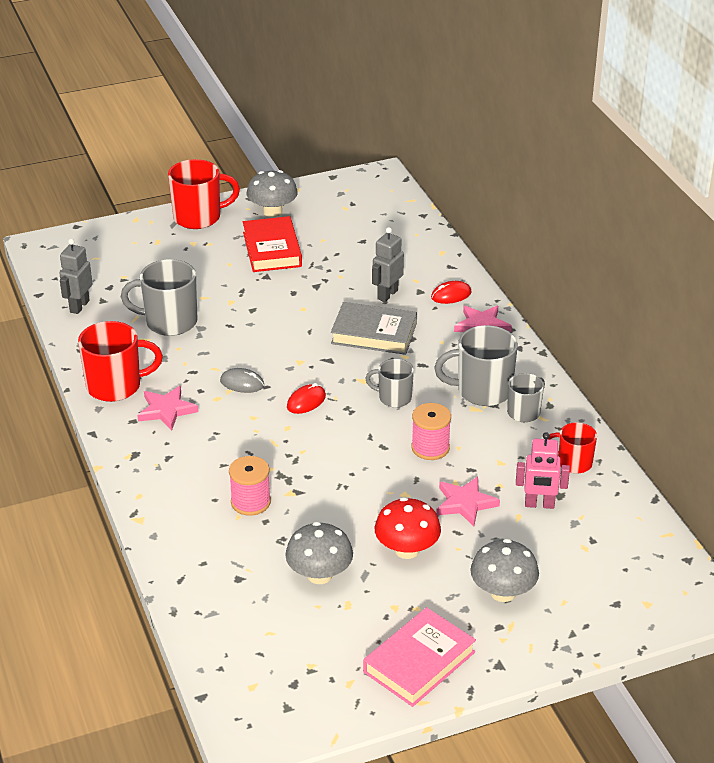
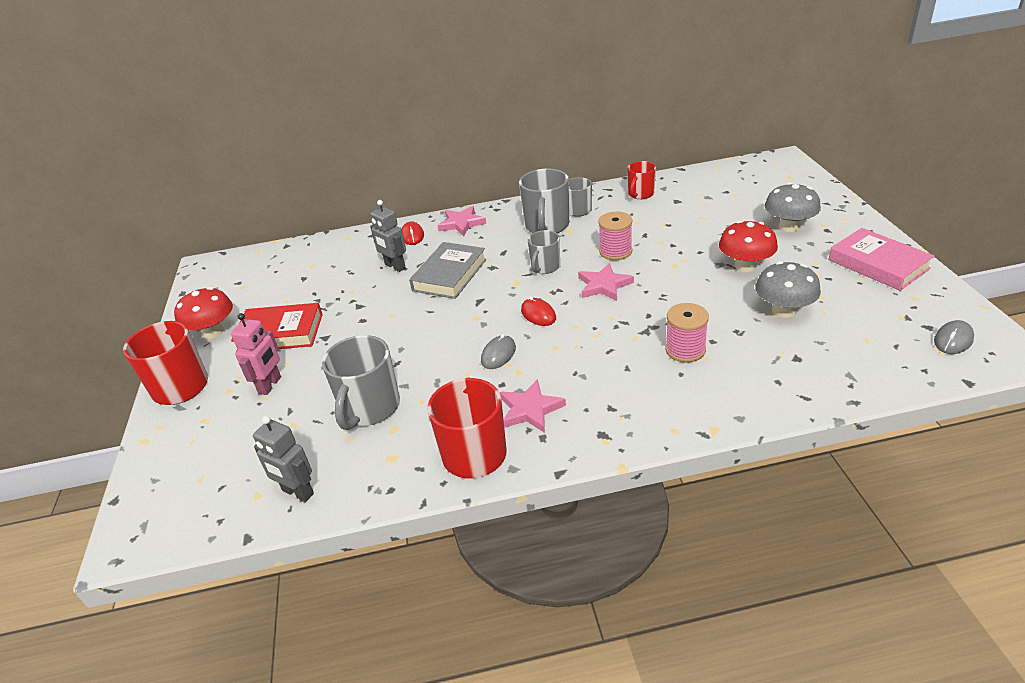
camera: 75 degrees left, 0 degrees up
grey mushroom [247,170,298,217] -> red mushroom [174,287,233,339]
pink star [436,477,500,526] -> pink star moved to [578,263,634,301]
pink robot [516,432,570,509] -> pink robot moved to [231,313,281,395]
none -> grey mouse [934,320,974,354]

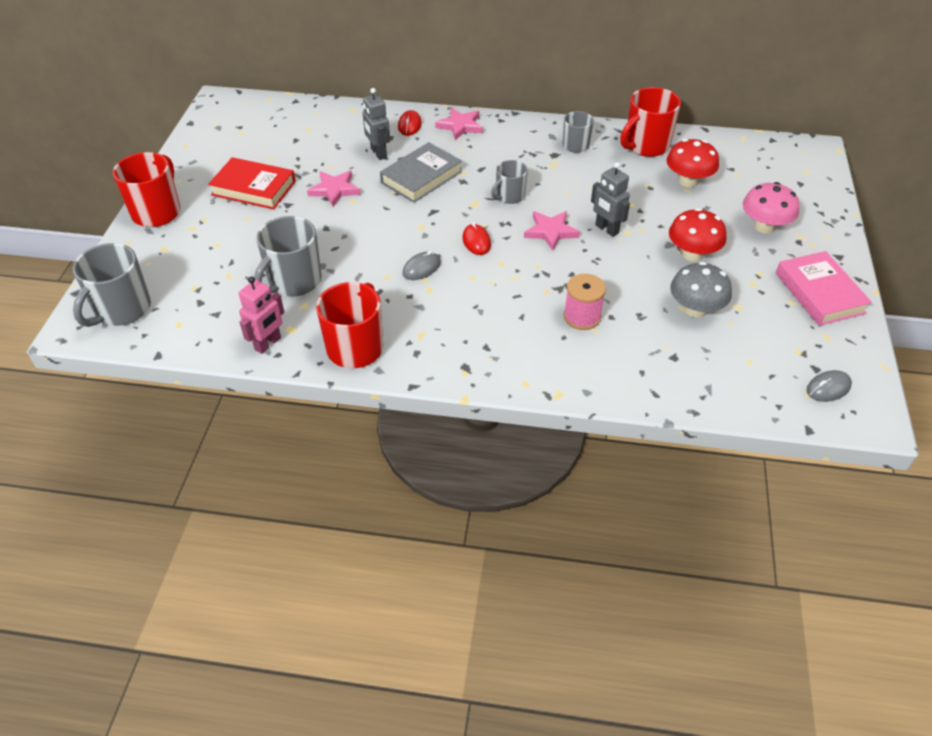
camera: 15 degrees right, 10 degrees up
red mushroom [174,287,233,339] -> red mushroom moved to [666,139,719,187]
pink robot [231,313,281,395] -> pink robot moved to [239,276,284,354]
grey robot [253,416,314,502] -> grey robot moved to [591,162,630,237]
pink star [499,379,566,433] -> pink star moved to [307,170,361,207]
grey mug [519,169,569,233] -> grey mug moved to [73,243,151,327]
pink spool [598,212,633,260] -> none
red mug [627,161,656,199] -> red mug [620,87,681,157], size x1.66
grey mushroom [765,182,821,232] -> pink mushroom [743,182,799,233]

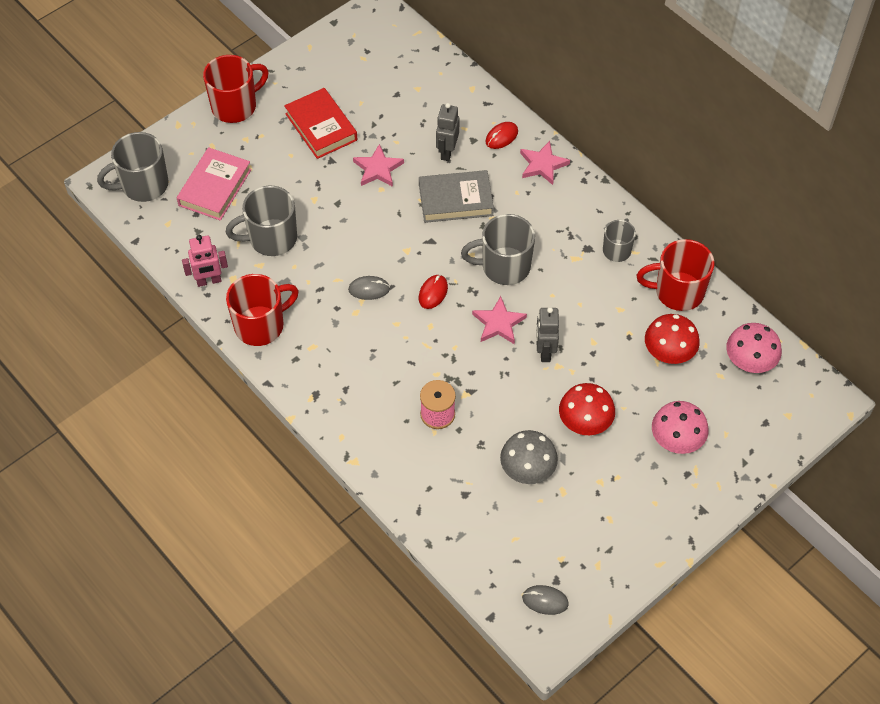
camera: 40 degrees right, 10 degrees up
grey mug [491,160,528,204] -> grey mug [461,214,535,285], size x1.66
pink book [776,251,872,326] -> pink book moved to [177,147,251,221]
none -> pink mushroom [726,323,782,373]

